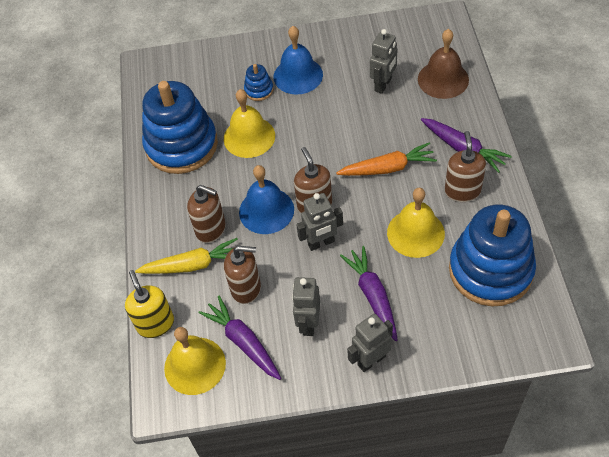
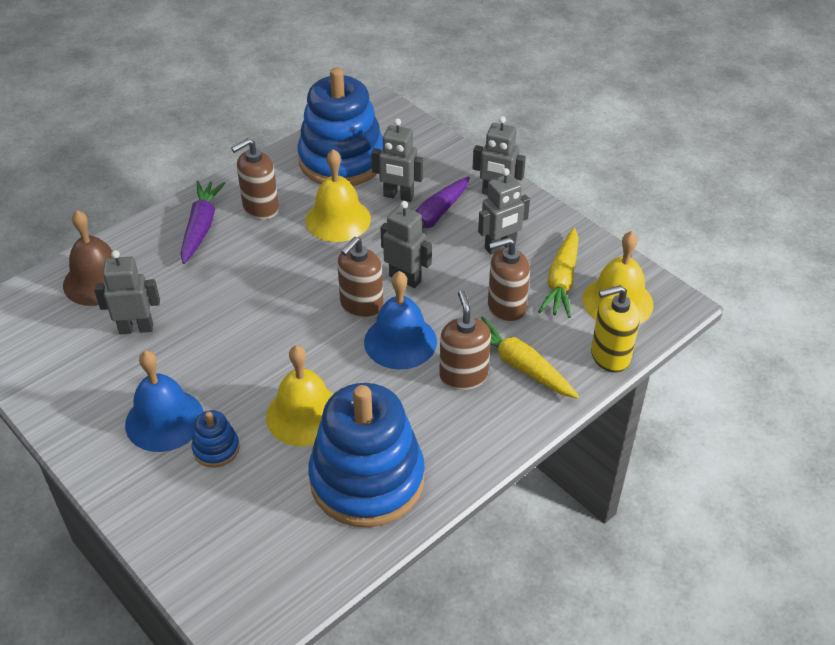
camera: 130 degrees left, 10 degrees down
yellow soap dispenser [125,270,174,338] -> yellow soap dispenser turned 45 degrees clockwise [591,285,640,373]
purple carrot [198,296,281,380] -> yellow carrot [538,228,579,318]
brown soap dispenser [224,246,261,304] -> brown soap dispenser turned 75 degrees counterclockwise [488,237,530,323]
orange carrot [336,142,437,176] -> none
none -> grey robot [371,118,424,202]

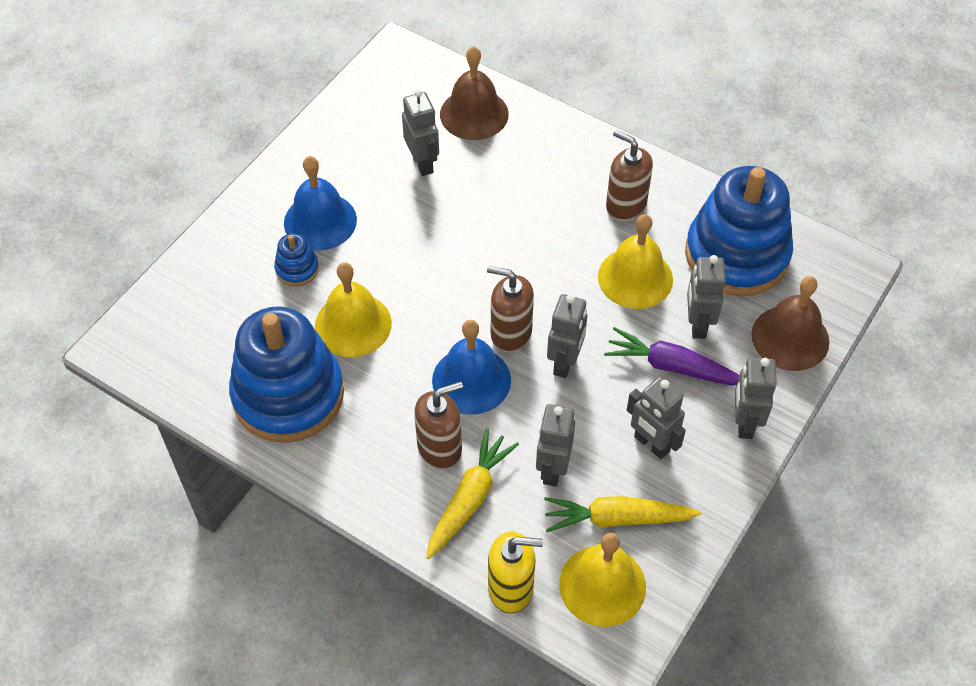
camera: 75 degrees right, 10 degrees up
purple carrot [180,181,225,264] -> none
brown soap dispenser [488,237,530,323] -> grey robot [536,404,575,487]
yellow soap dispenser [591,285,640,373] -> yellow soap dispenser turned 120 degrees clockwise [488,532,543,613]
none -> brown bell [751,276,829,371]

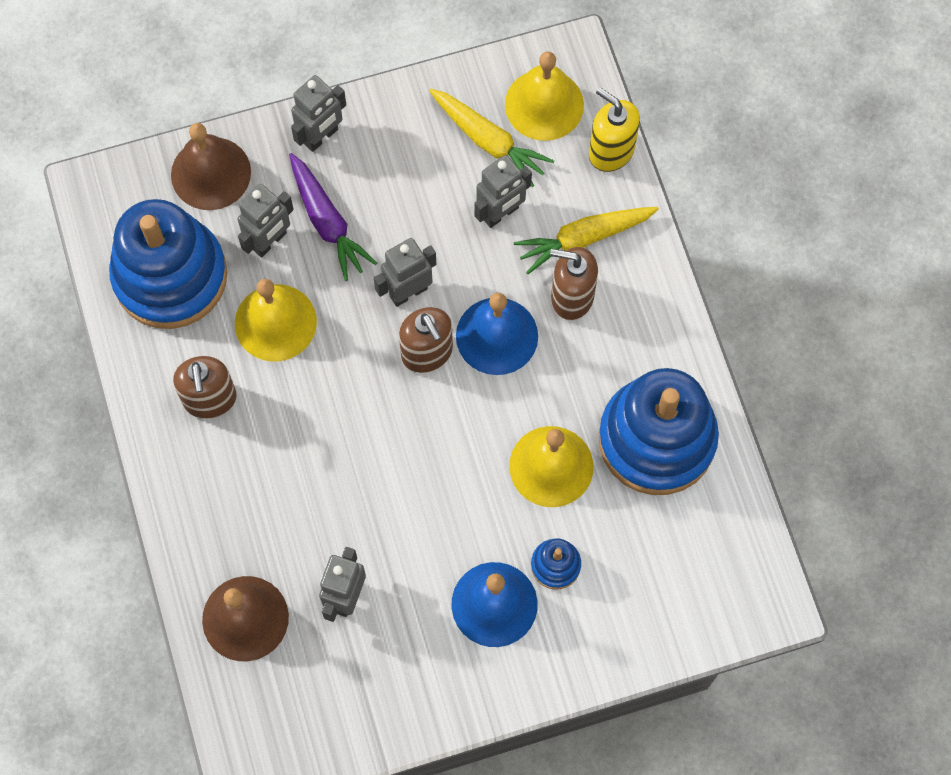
camera: 140 degrees left, 15 degrees up
grey robot [627,377,686,459] -> none

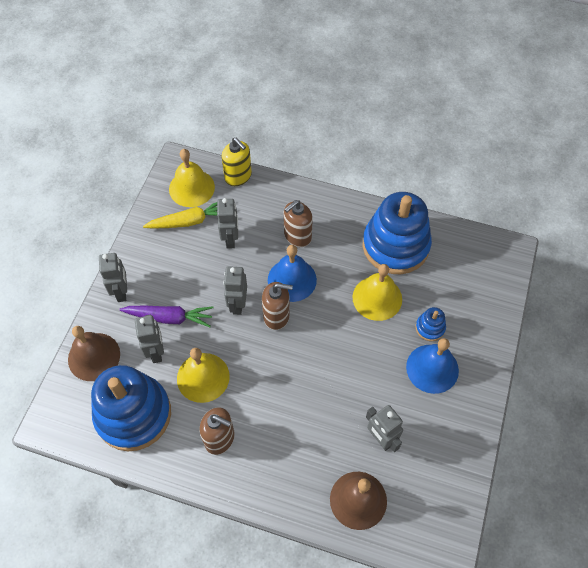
camera: 55 degrees left, 10 degrees down
yellow carrot [514,207,659,274] -> none
yellow soap dispenser [589,87,640,172] -> yellow soap dispenser turned 120 degrees counterclockwise [222,138,252,186]

